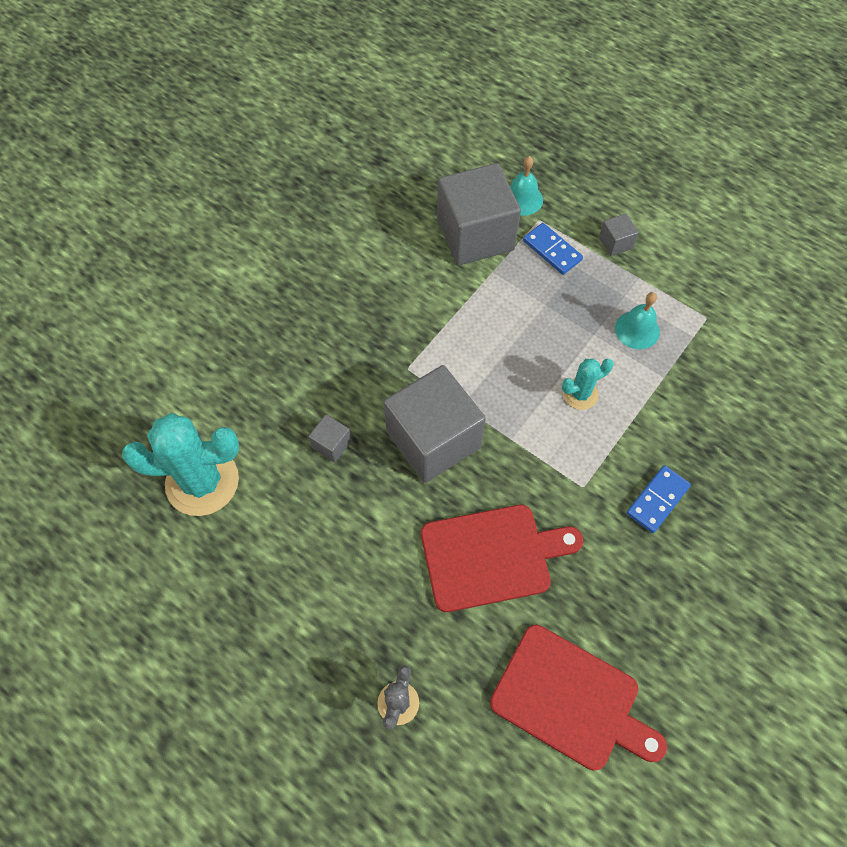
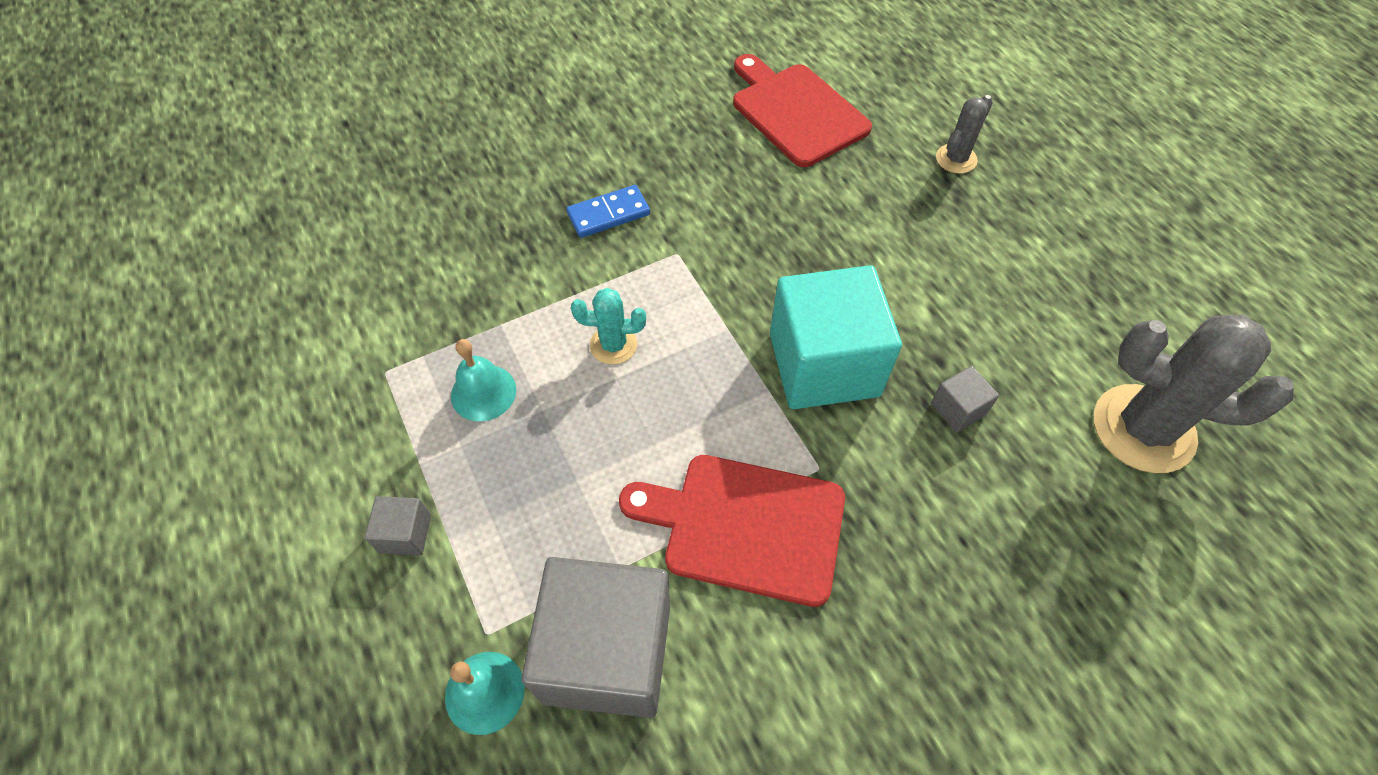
camera: 155 degrees left, 5 degrees down
turquoise cactus [122,413,239,516] -> grey cactus [1094,315,1294,473]
grey cube [383,365,486,483] -> turquoise cube [770,265,902,409]
red cutting board [421,505,583,612] -> red cutting board moved to [619,455,845,607]
blue domino [523,223,583,275] -> none

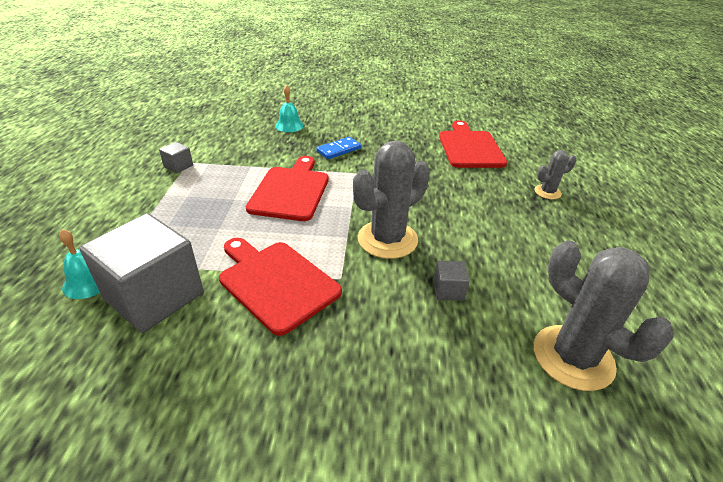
camera: 30 degrees right, 20 degrees down
grey cube [365,496,431,556] -> grey cube moved to [159,142,193,173]
turquoise bell [451,339,516,421] -> turquoise bell moved to [275,85,304,132]
blue domino [566,185,650,238] -> blue domino turned 45 degrees counterclockwise [316,137,361,159]
turquoise cactus [571,288,646,365] -> red cutting board [246,156,329,221]
turquoise cube [770,265,902,409] -> grey cactus [353,141,430,259]

